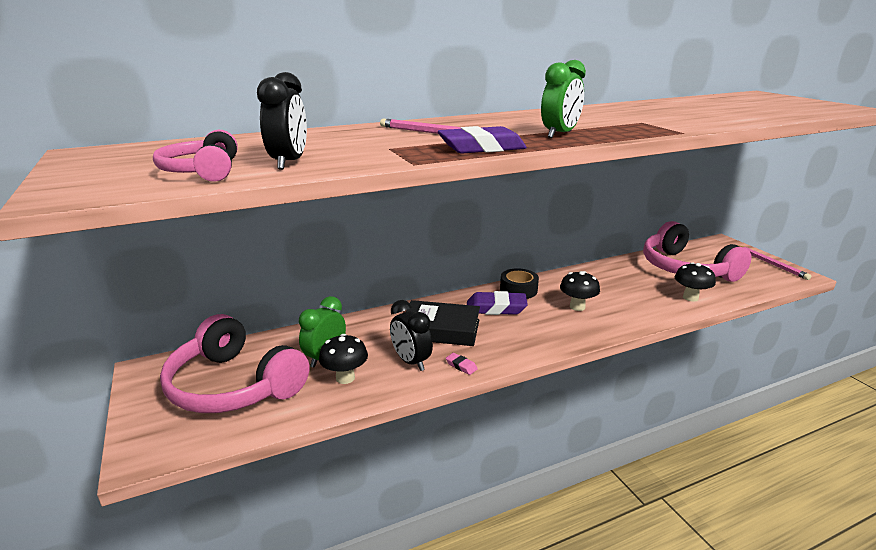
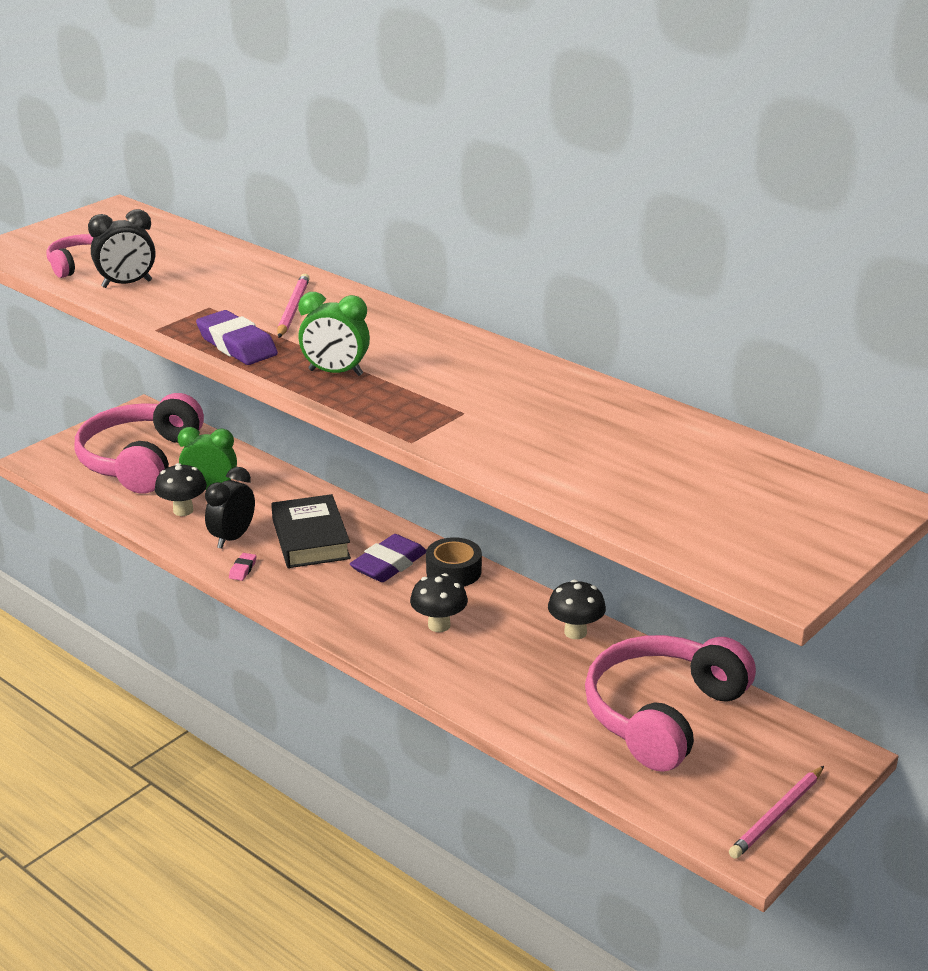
camera: 65 degrees right, 5 degrees up
purple eraser [467,291,528,315] -> purple eraser turned 60 degrees clockwise [350,534,426,582]
black mushroom [674,262,716,302] -> black mushroom moved to [548,580,606,639]

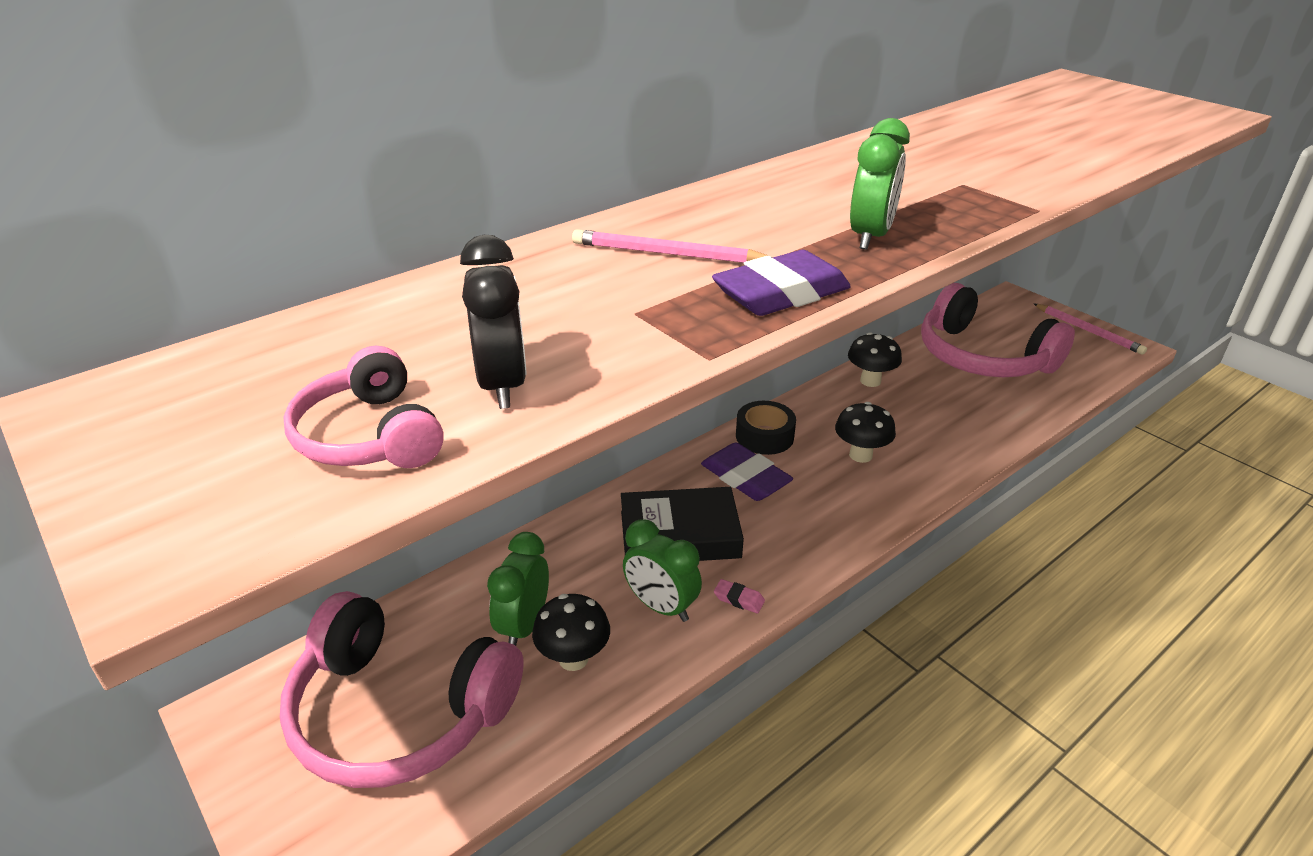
camera: 80 degrees left, 5 degrees up
black clock [205,467,255,549] -> green clock [623,519,702,622]

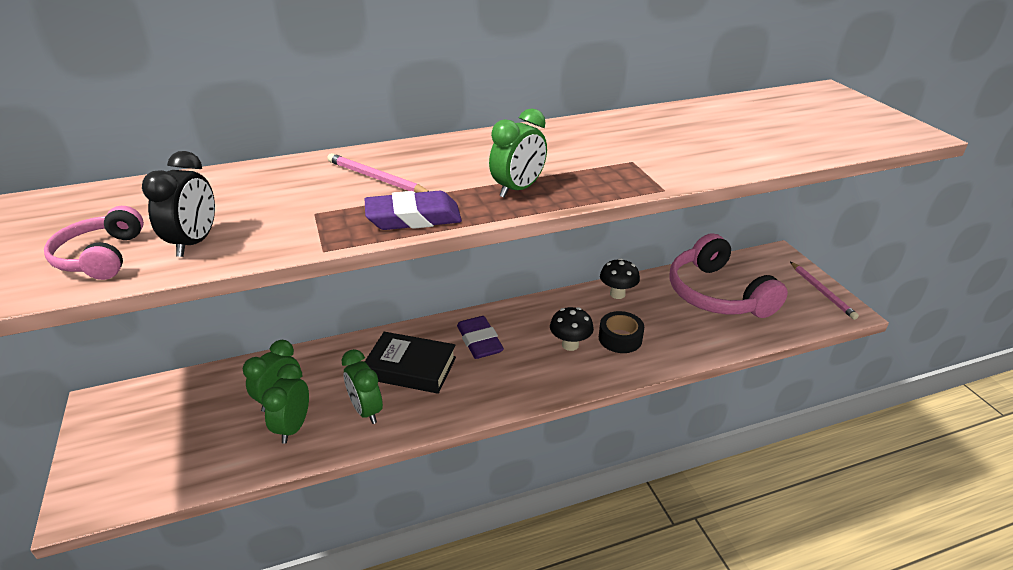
camera: 20 degrees right, 0 degrees up
pink headphones [280,591,524,788] -> none
black mushroom [532,594,610,671] -> green clock [262,364,309,444]
pink eraser [714,579,765,613] -> none
black tape [736,401,796,455] -> black tape moved to [599,311,644,353]

